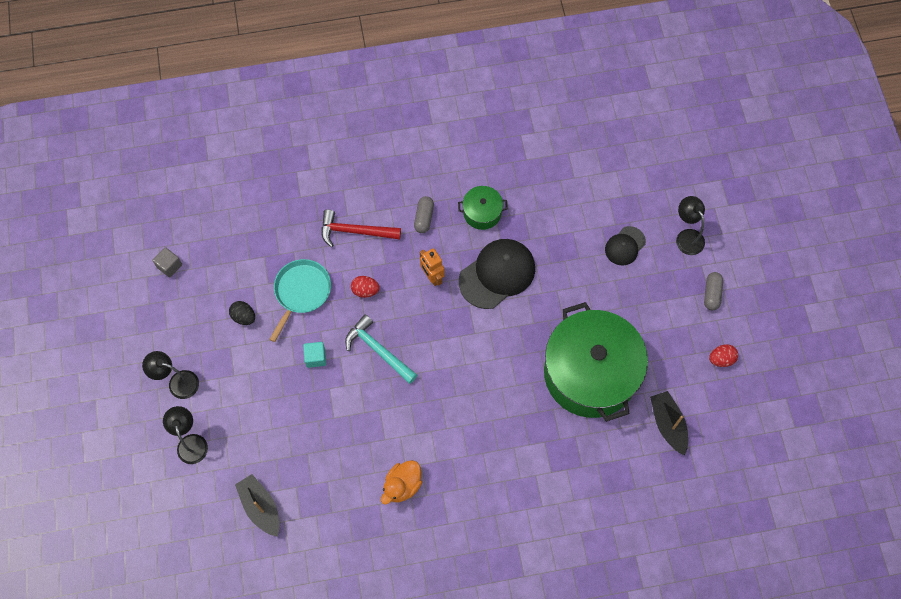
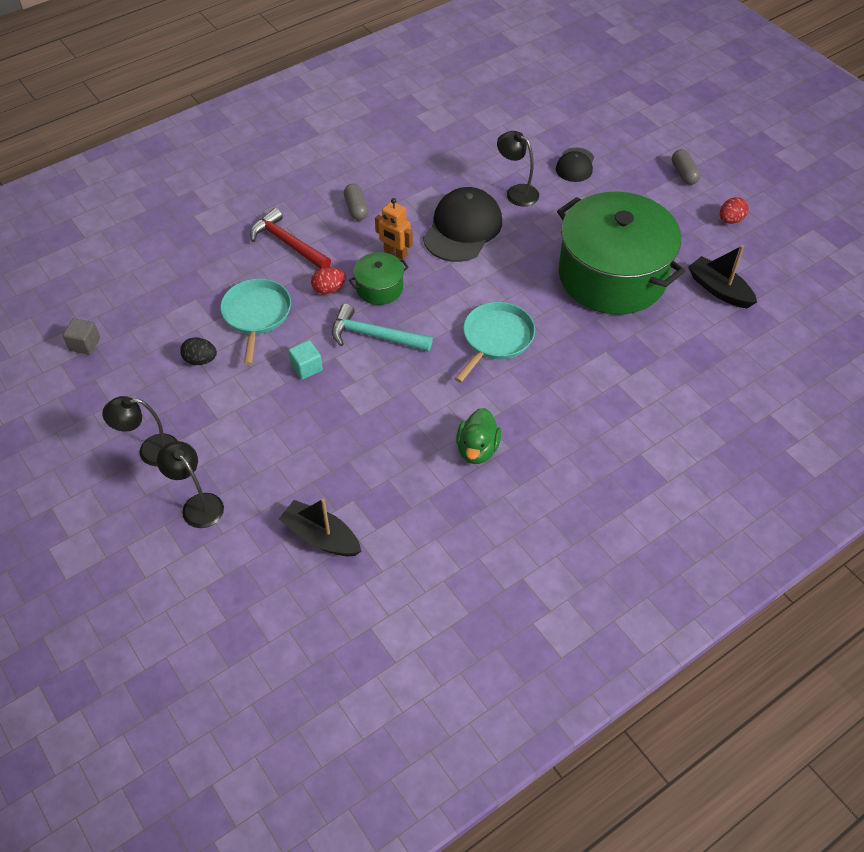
camera: 25 degrees left, 15 degrees down
red hammer [321,209,401,247] -> red hammer turned 60 degrees clockwise [250,208,331,269]
orange duck [381,460,422,505] -> green duck [456,408,501,464]
green pot [458,186,508,230] -> green pot moved to [349,252,409,305]
black lamp [676,196,705,255] -> black lamp moved to [497,131,539,207]
none -> turquoise pan [455,302,535,383]

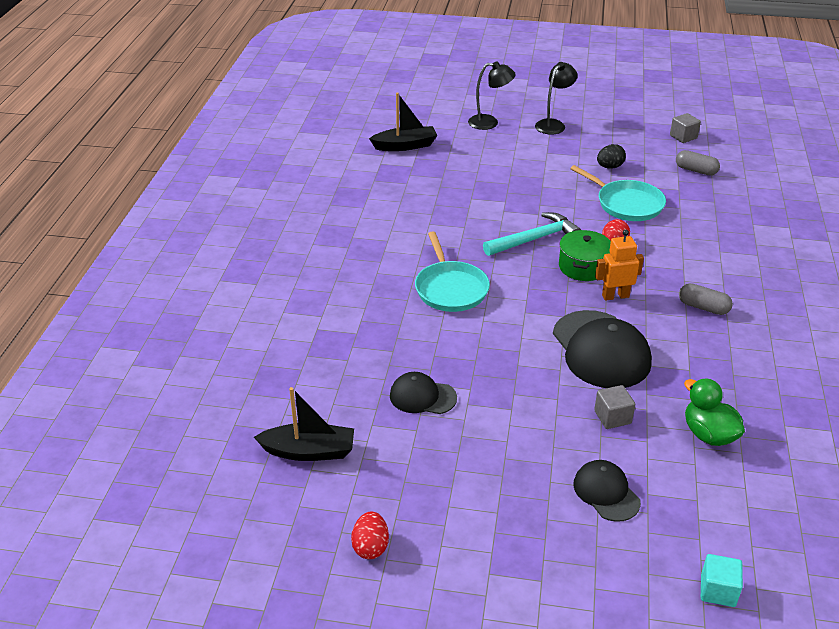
camera: 135 degrees right, 15 degrees down
red hammer [250,208,331,269] -> none
turquoise cube [288,340,323,380] -> turquoise cube moved to [701,554,743,607]
green duck [456,408,501,464] -> green duck moved to [684,379,745,446]
black lamp [497,131,539,207] -> grey cube [594,385,635,429]
green pot [557,192,685,315] -> black cap [390,372,457,414]
grey capsule [672,149,701,185] -> grey capsule moved to [676,150,720,175]

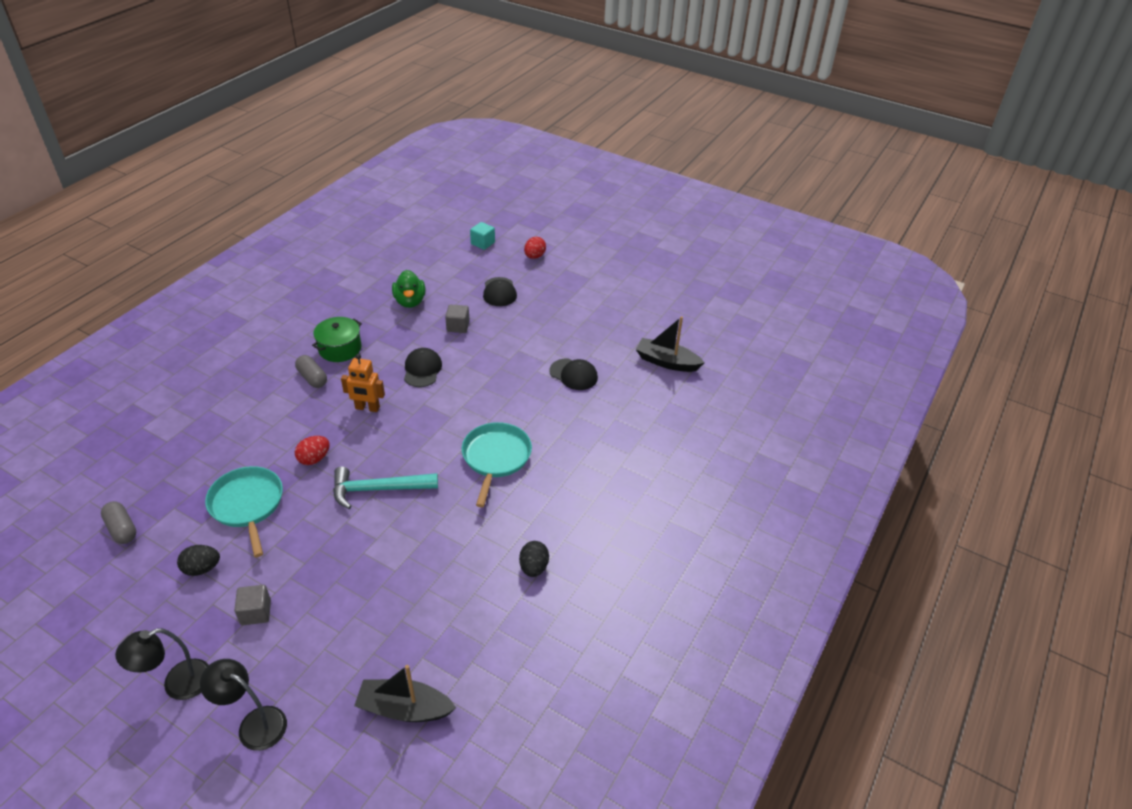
camera: 160 degrees left, 5 degrees up
red egg [351,512,389,559] -> red egg moved to [524,237,546,259]
black cap [553,310,652,388] -> black cap [404,348,442,387], size x0.56
green pot [559,230,611,281] -> green pot moved to [312,317,362,362]
grey cube [670,113,701,143] -> grey cube moved to [234,585,271,625]
none -> black egg [519,541,549,577]

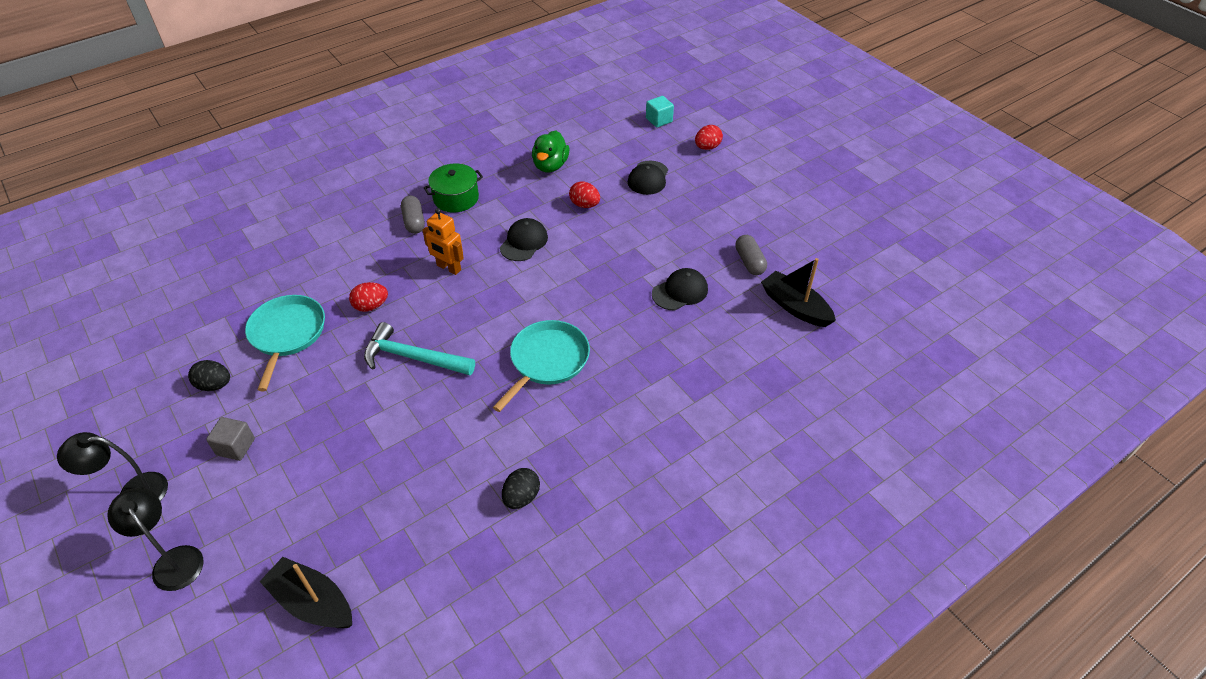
camera: 25 degrees right, 5 degrees up
grey capsule [101,501,136,544] -> grey capsule moved to [735,235,767,275]
grey cube [445,304,470,333] -> red egg [569,181,600,208]
black cap [549,359,598,390] -> black cap turned 90 degrees counterclockwise [652,268,708,310]

